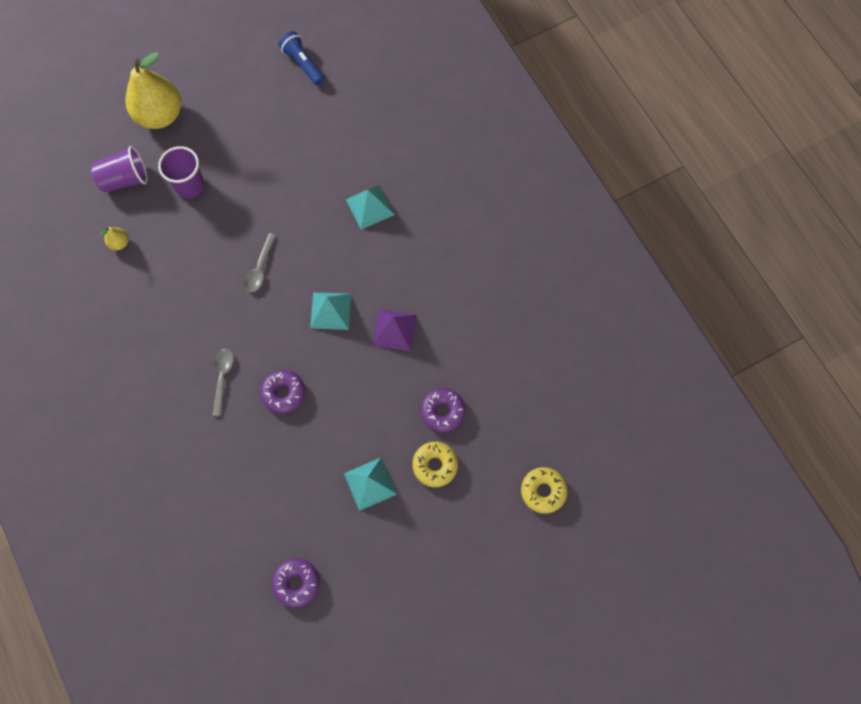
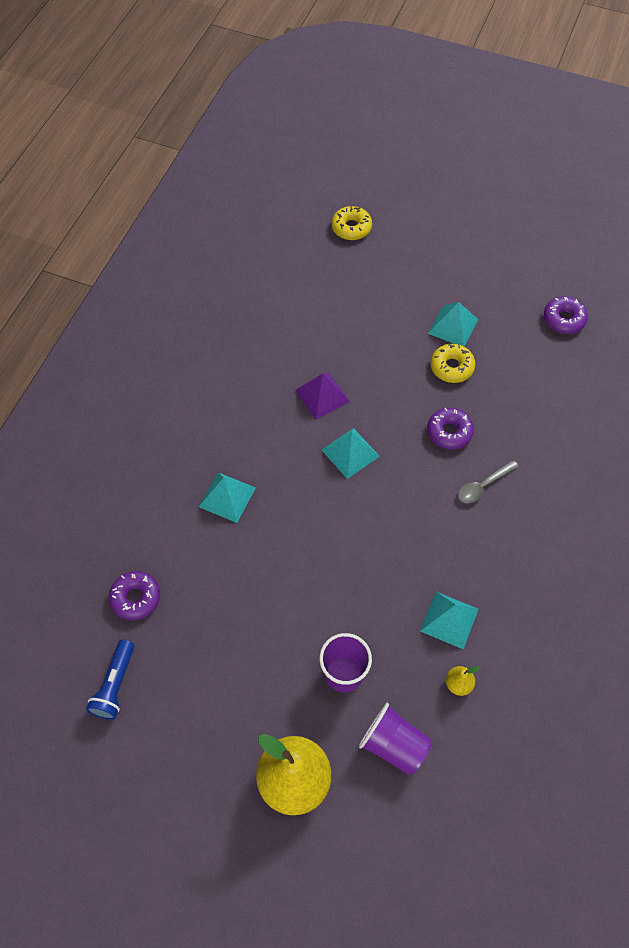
camera: 130 degrees left, 10 degrees down
grey spoon [244,233,276,292] -> none
yellow donut [412,442,458,487] -> yellow donut moved to [431,344,476,383]
purple donut [420,388,465,432] -> purple donut moved to [109,571,160,621]
none -> turquoise pyramid [420,592,478,649]

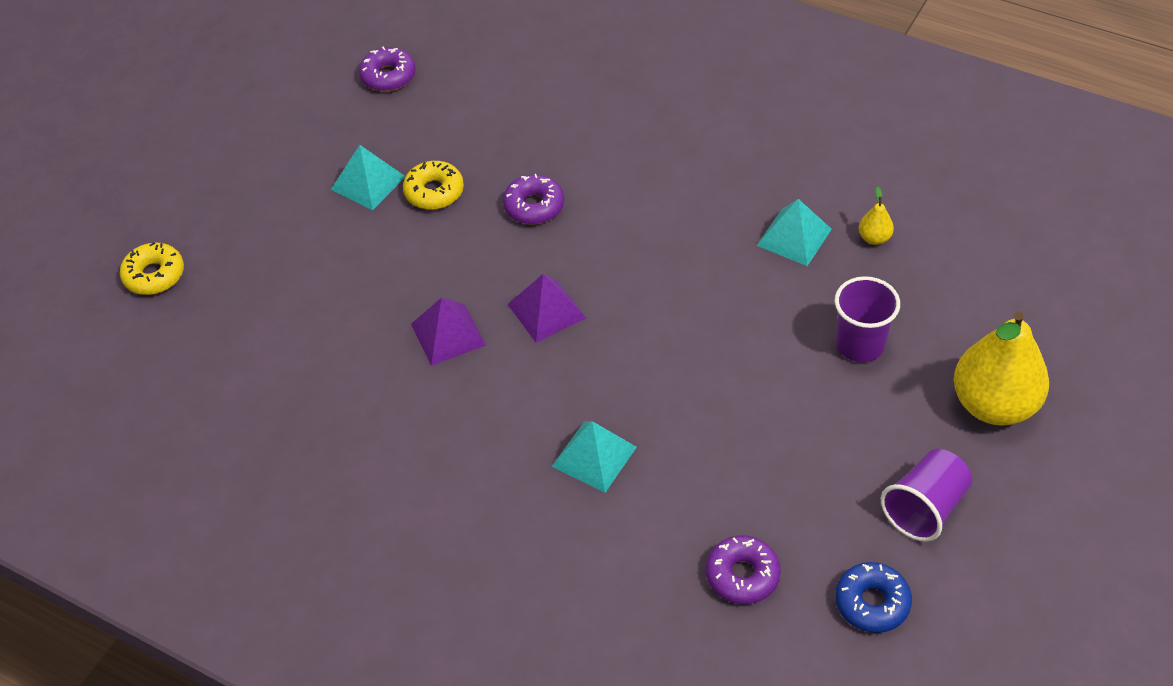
camera: 80 degrees left, 10 degrees down
blue flashlight [86,639,134,720] -> blue donut [835,562,912,633]
turquoise pyramid [322,428,380,479] -> purple pyramid [508,274,586,343]
purple cup [359,703,432,775] -> purple cup moved to [881,449,972,542]
grey spoon [458,460,519,503] -> none

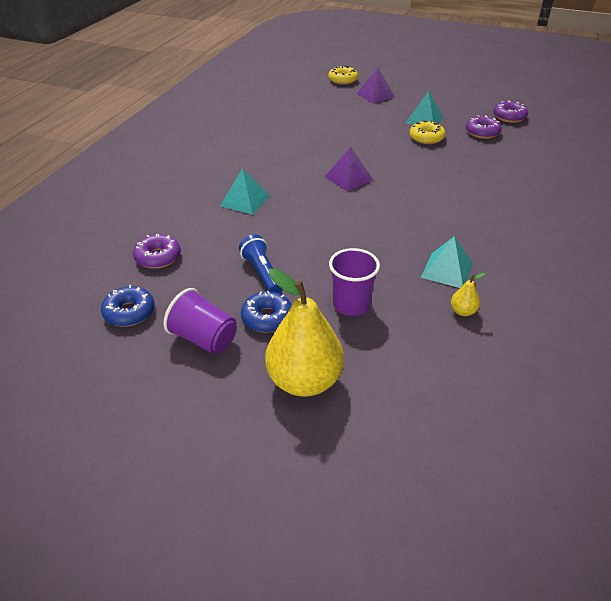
camera: 80 degrees right, 10 degrees down
purple pyramid [411,297,486,366] -> purple pyramid moved to [356,68,395,104]
purple donut [503,174,564,224] -> purple donut moved to [466,115,502,139]
none -> blue flashlight [239,235,283,293]
none -> blue donut [241,291,292,332]

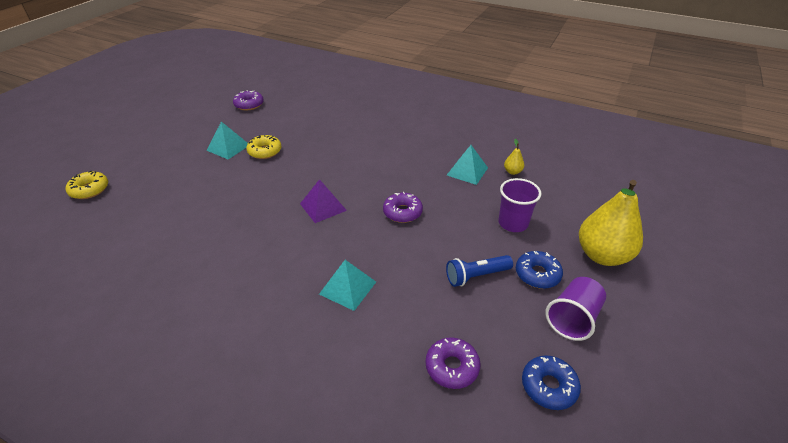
camera: 85 degrees left, 0 degrees up
purple pyramid [356,68,395,104] -> none
purple donut [466,115,502,139] -> purple donut moved to [383,192,423,223]

